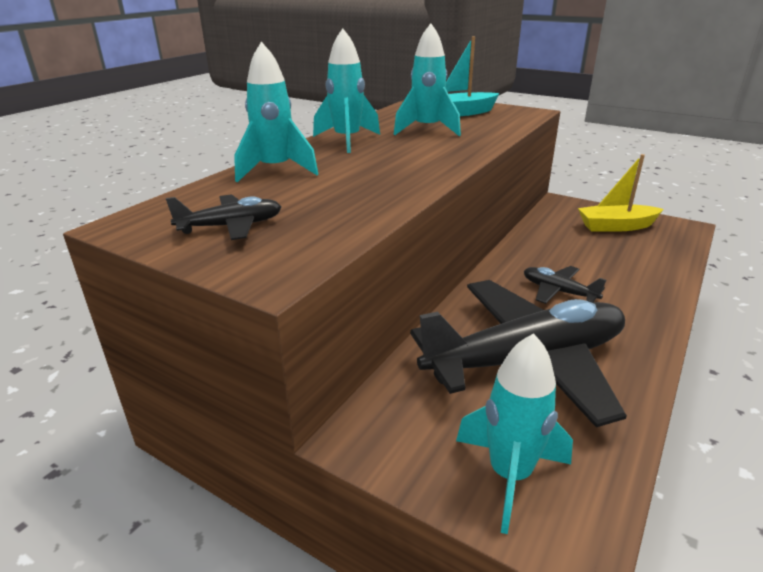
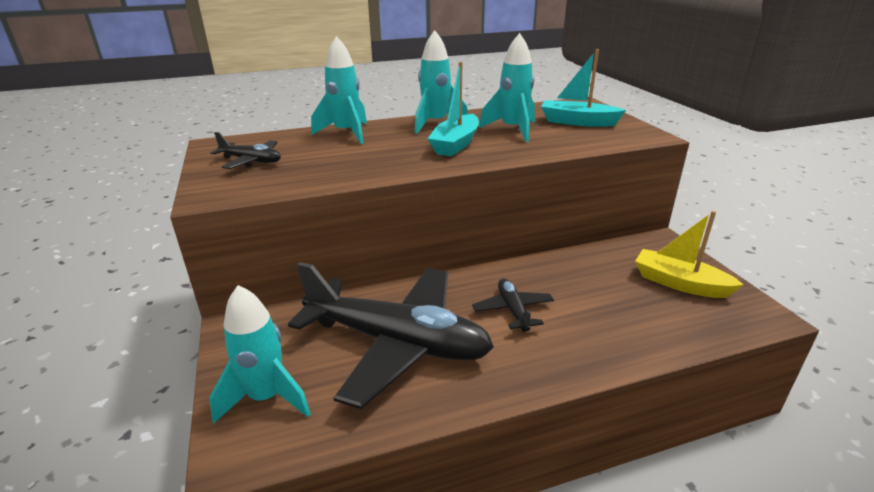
camera: 40 degrees right, 0 degrees up
none -> turquoise boat [428,62,479,156]

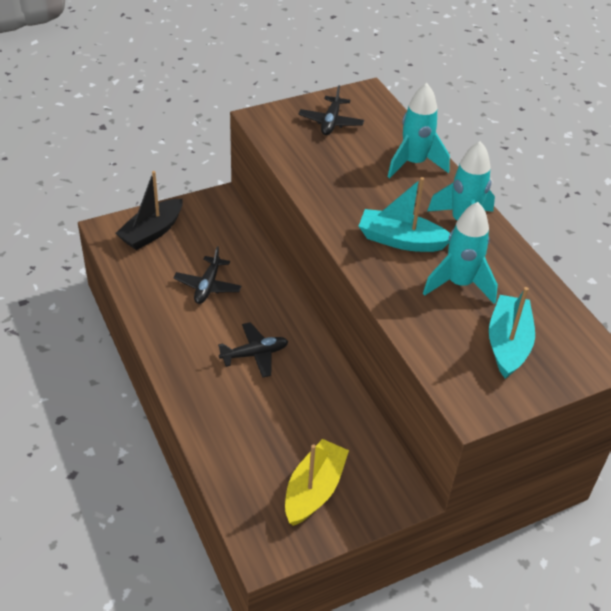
camera: 80 degrees right, 15 degrees up
turquoise rocket [209,285,311,424] -> black boat [115,171,183,250]
black plane [288,262,494,409] -> black plane [174,246,241,304], size x0.43

